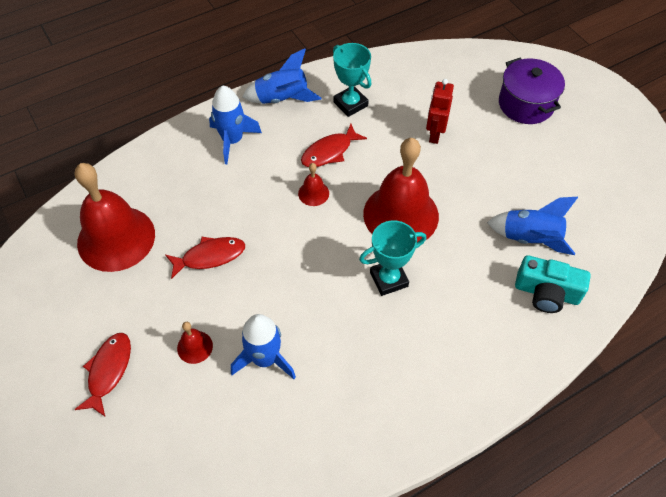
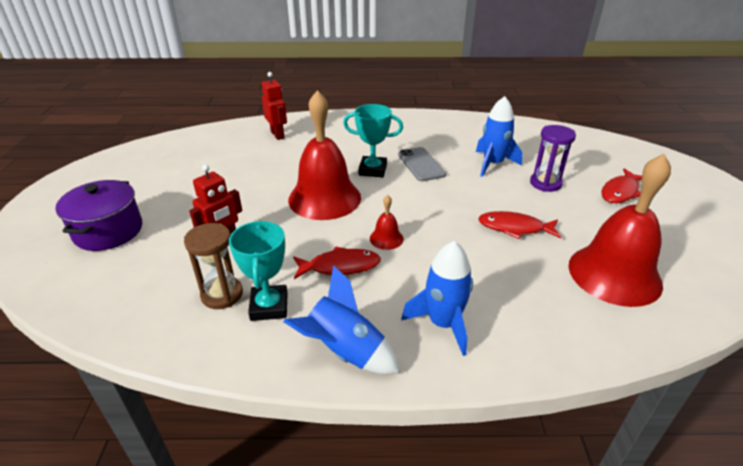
camera: 150 degrees left, 20 degrees down
red bell [177,322,213,364] -> purple hourglass [530,125,576,192]
blue rocket [487,197,578,255] -> none
turquoise camera [515,255,591,313] -> red robot [262,72,287,140]
none -> brown hourglass [184,223,243,309]
none -> grey phone [398,147,446,181]

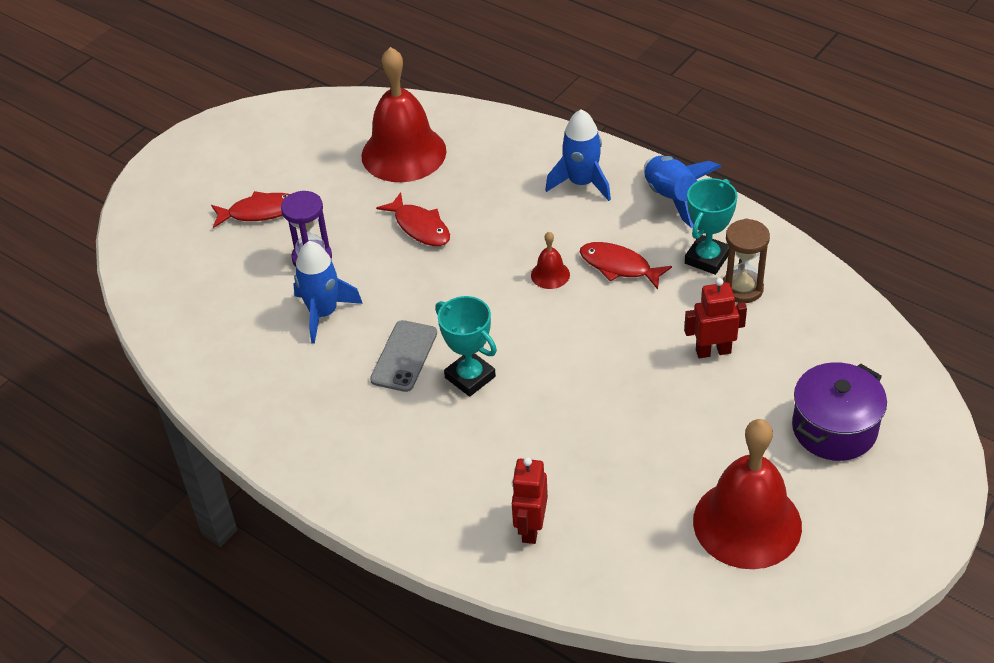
camera: 140 degrees left, 10 degrees up
red bell [288,90,361,220] -> red bell moved to [693,419,802,569]

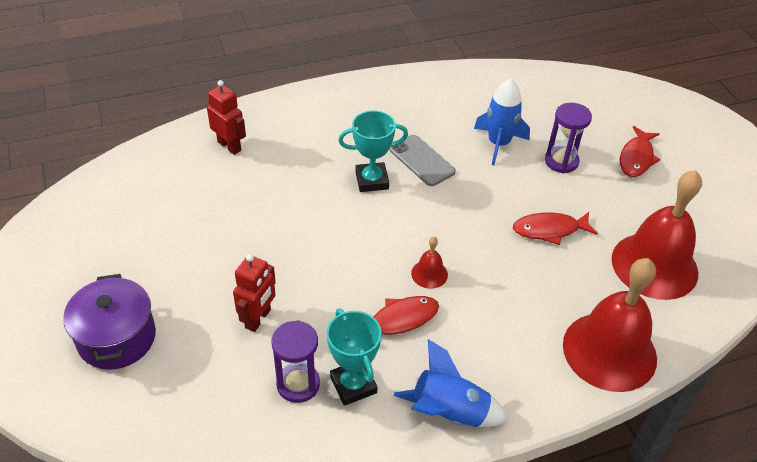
camera: 120 degrees right, 0 degrees up
blue rocket [545,109,611,201] -> none
red bell [693,419,802,569] -> red bell moved to [563,258,657,392]
brown hourglass [723,219,770,303] -> purple hourglass [271,320,320,403]

